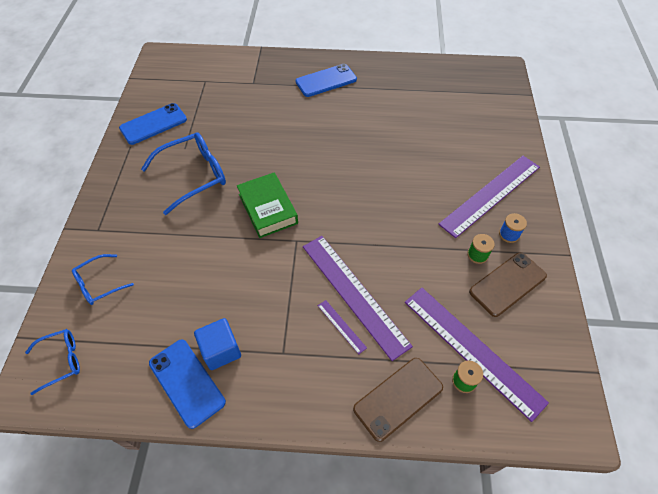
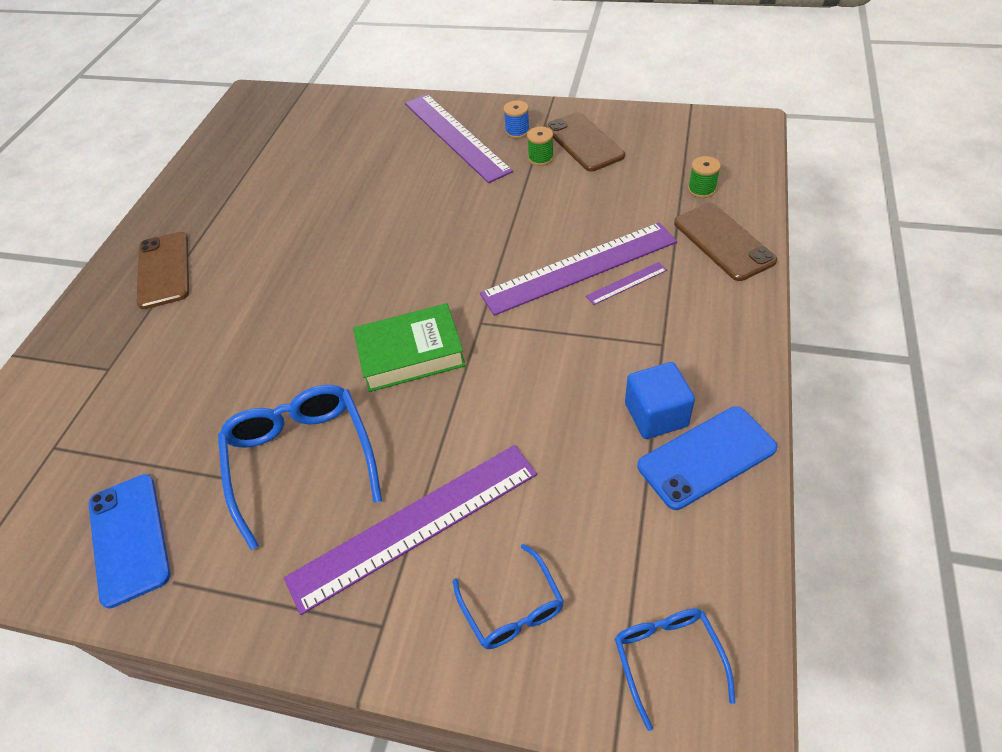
camera: 75 degrees left, 5 degrees down
blue phone [295,64,357,97] -> brown phone [136,232,189,309]
purple ruler [405,288,549,422] -> purple ruler moved to [284,445,537,615]

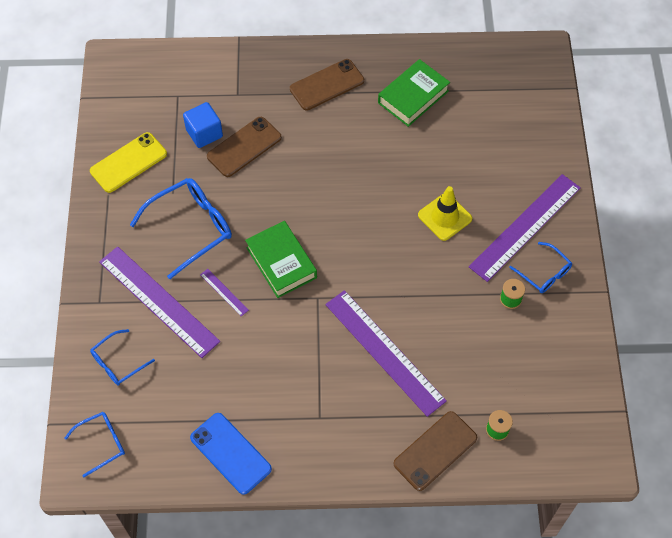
camera: 70 degrees right, 10 degrees up
blue phone [89,474,171,609] -> yellow phone [90,132,167,193]
blue spool [503,101,530,139] -> blue glasses [509,242,572,293]
brown phone [545,112,625,172] -> brown phone moved to [207,117,282,177]
purple ruler [586,262,667,305] -> purple ruler moved to [200,269,249,316]
blue cube [625,362,695,439] -> blue cube moved to [183,102,223,148]
none -> green book [378,59,450,127]
none -> yellow traffic cone [418,186,472,241]

